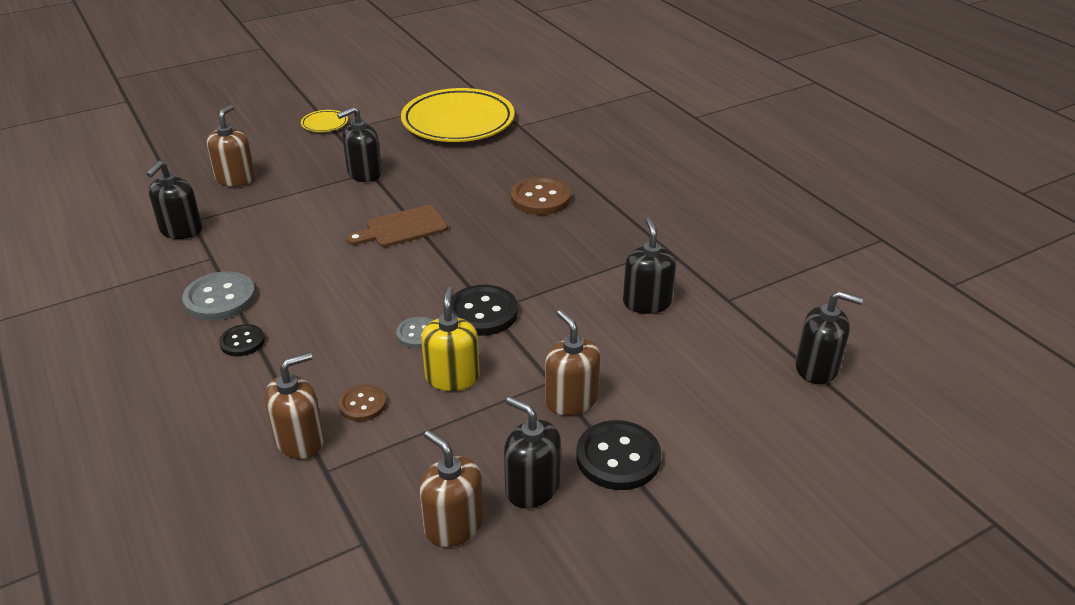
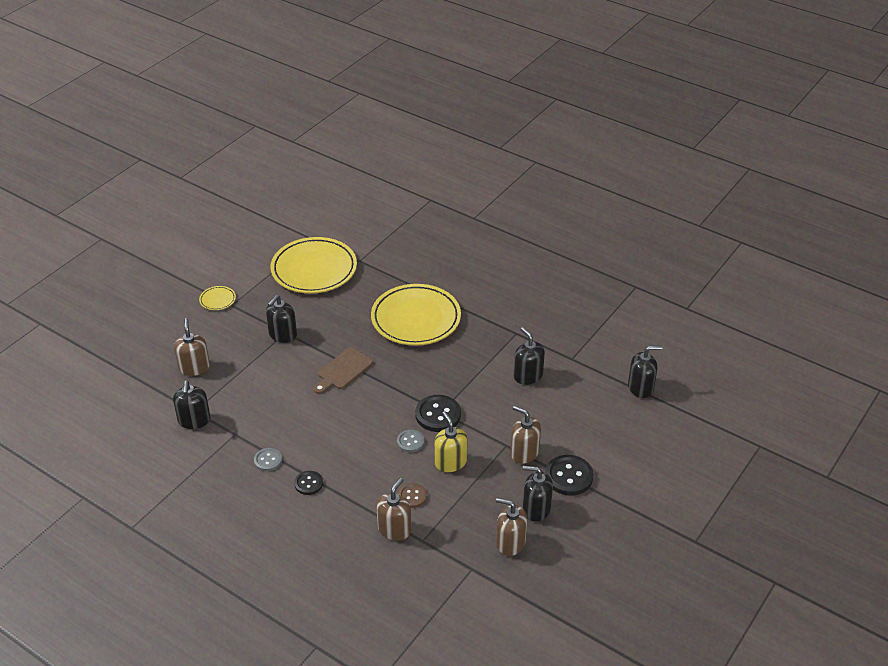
camera: 25 degrees left, 5 degrees up
grey button [182,271,256,321] -> grey button [254,448,282,471], size x0.59
brown button [511,177,571,215] -> yellow plate [371,284,461,345]

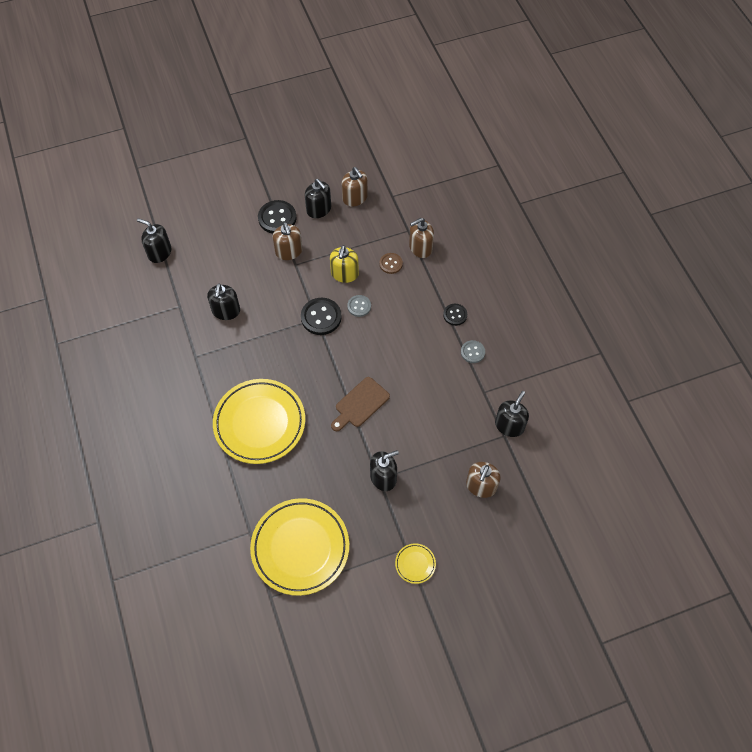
camera: 145 degrees left, 20 degrees up
brown cutting board [314,347,373,394] -> brown cutting board turned 150 degrees clockwise [331,377,390,431]

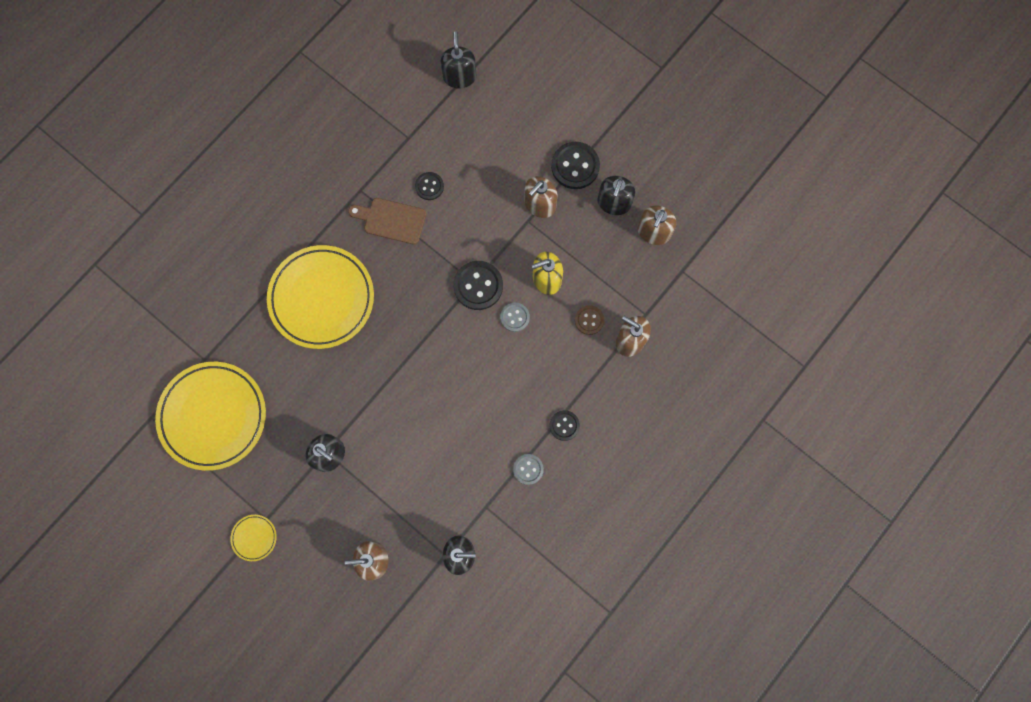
camera: 60 degrees right, 15 degrees up
black soap dispenser [207,284,240,320] -> black button [415,172,444,200]
brown cutting board [331,377,390,431] -> brown cutting board moved to [348,198,426,244]

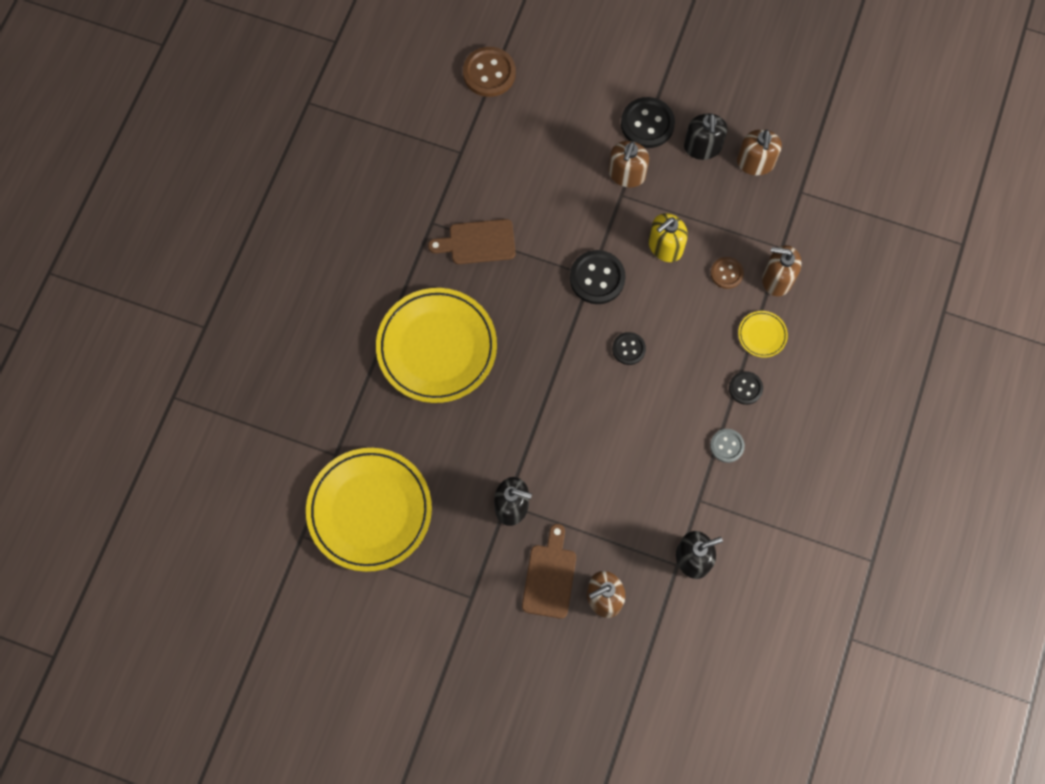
camera: 20 degrees left, 5 degrees down
yellow plate [230,515,277,561] -> yellow plate moved to [738,311,788,358]
black button [415,172,444,200] -> black button moved to [612,332,646,365]
black soap dispenser [441,31,476,88] -> brown button [463,47,516,97]
grey button [500,303,530,332] -> none
none -> brown cutting board [522,524,576,619]

